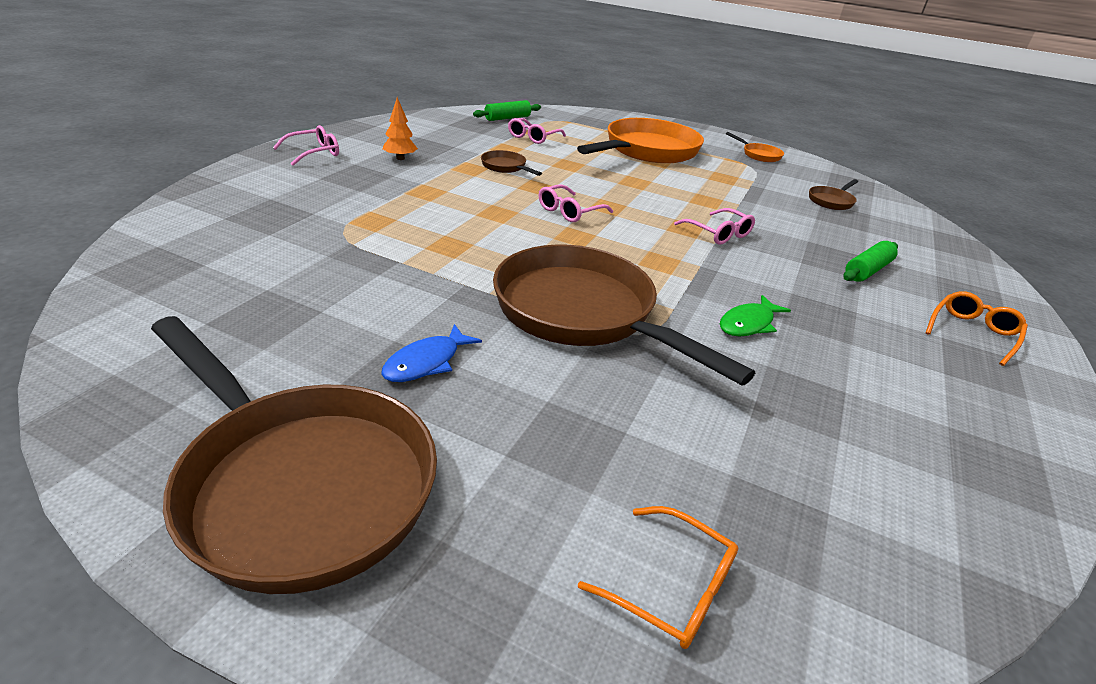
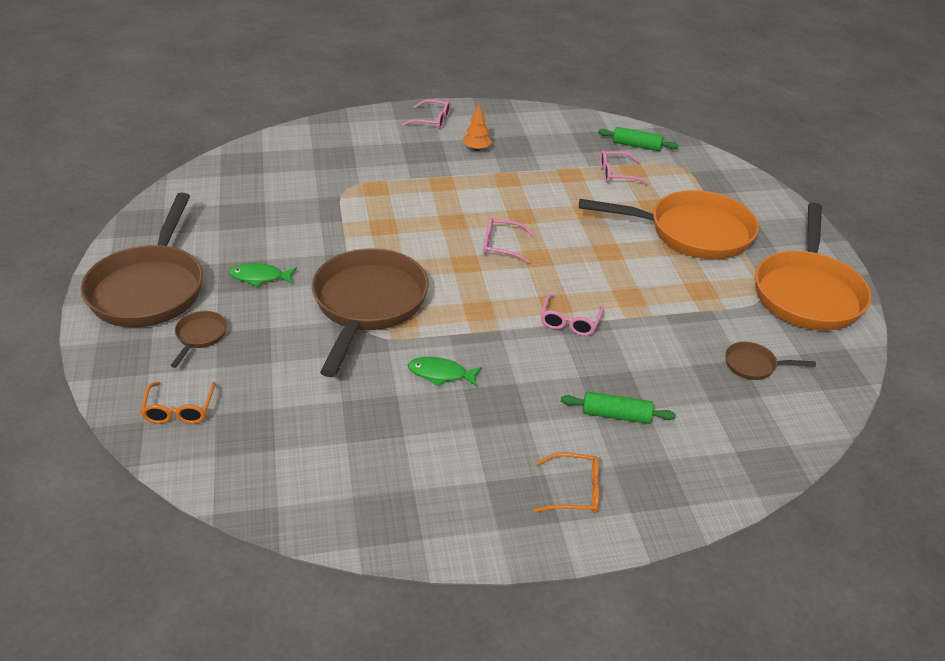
camera: 55 degrees right, 5 degrees up
blue fish [381,324,482,382] -> green fish [229,263,297,287]
brown pan [481,150,542,176] -> brown pan moved to [170,311,227,368]
orange pan [726,132,784,162] -> orange pan [755,202,872,331], size x2.39

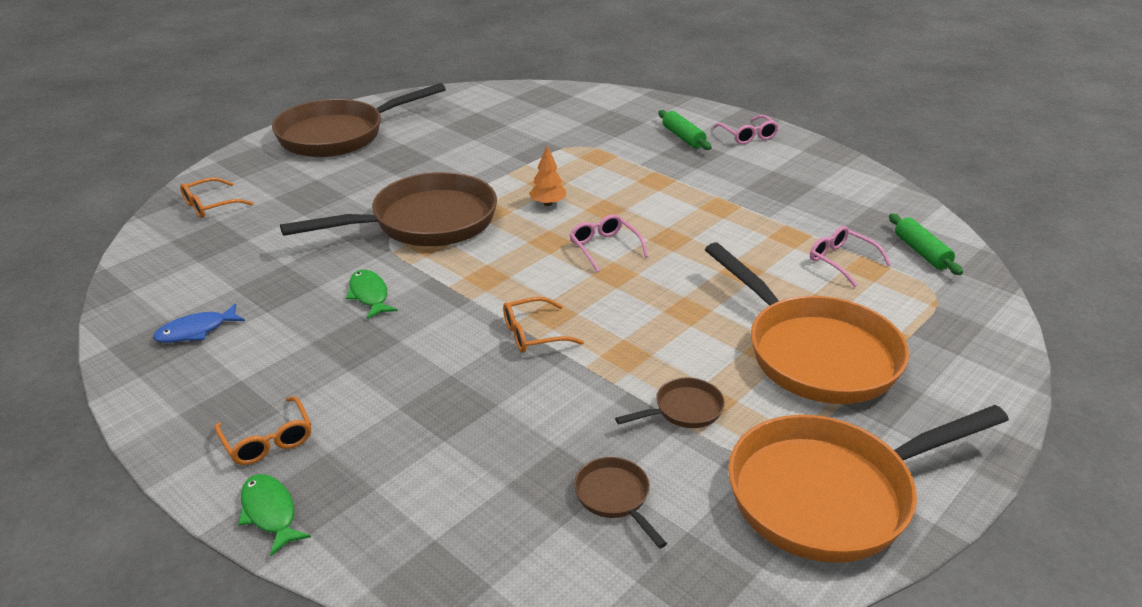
camera: 55 degrees right, 5 degrees down
brown pan [170,311,227,368] -> brown pan moved to [615,378,725,428]
green fish [229,263,297,287] -> green fish moved to [238,474,311,556]
orange tree [463,104,492,151] -> orange tree moved to [529,145,566,206]
pink glasses [540,294,604,336] -> orange glasses [503,297,584,353]
green rolling pin [561,392,676,424] -> green rolling pin moved to [658,110,712,150]
none -> blue fish [153,304,245,343]

